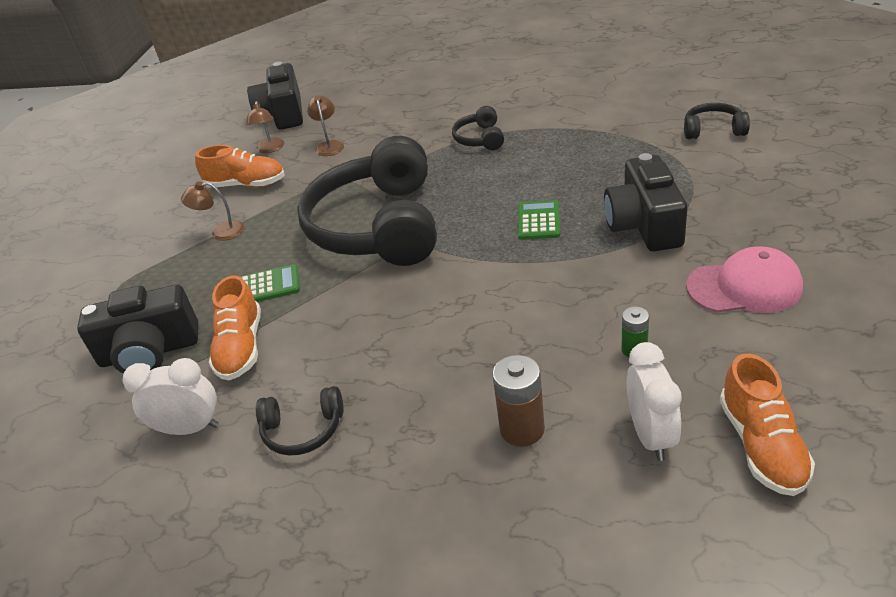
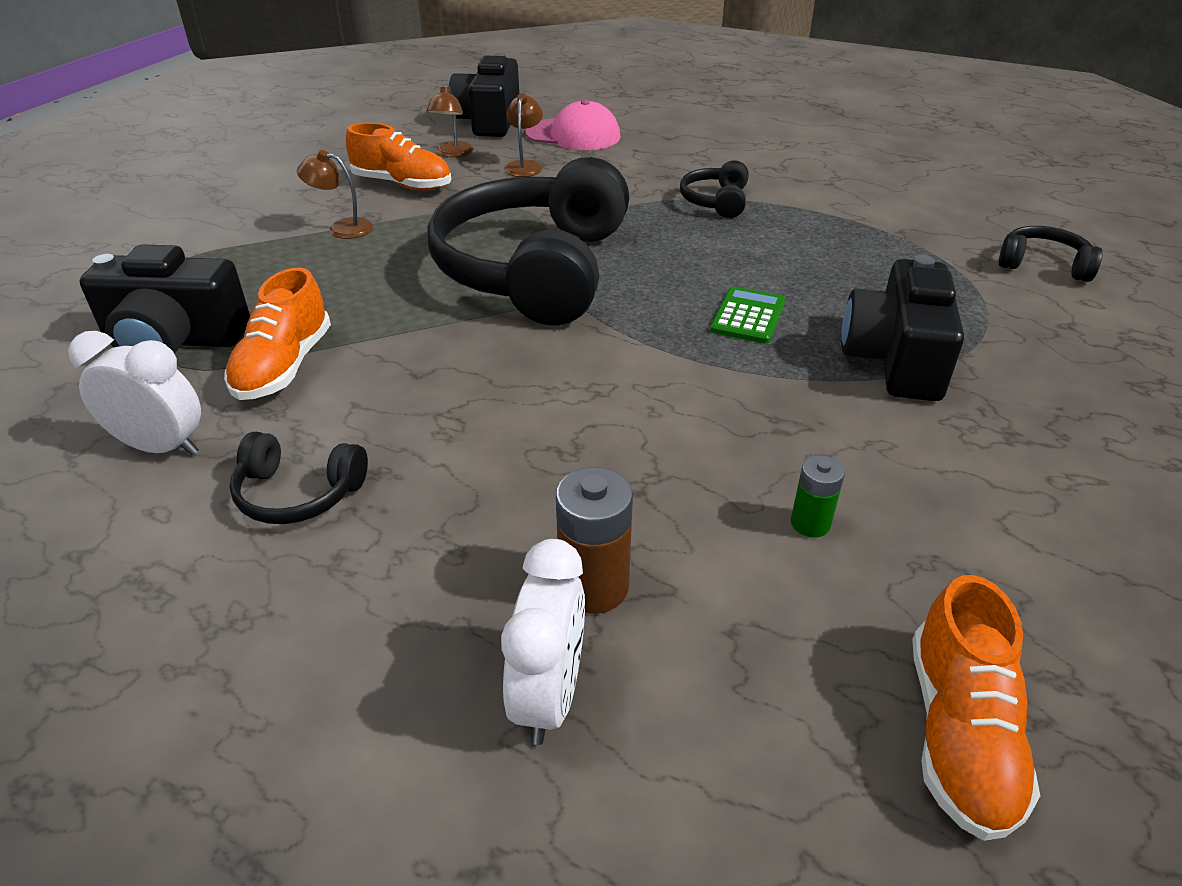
camera: 10 degrees right, 0 degrees up
green calculator [241,264,300,302] -> none
white clock [627,342,682,461] -> white clock moved to [501,539,585,745]
pink cap [686,246,803,313] -> pink cap moved to [525,100,620,150]

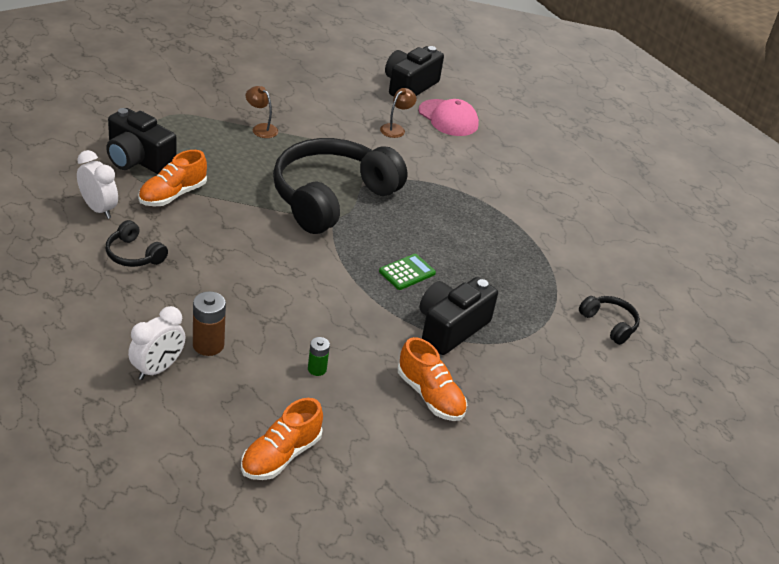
camera: 25 degrees right, 0 degrees up
orange shoe [346,122,451,191] -> orange shoe moved to [398,337,467,421]
brown lamp [426,84,474,157] -> none
black headphones [680,160,749,218] -> none

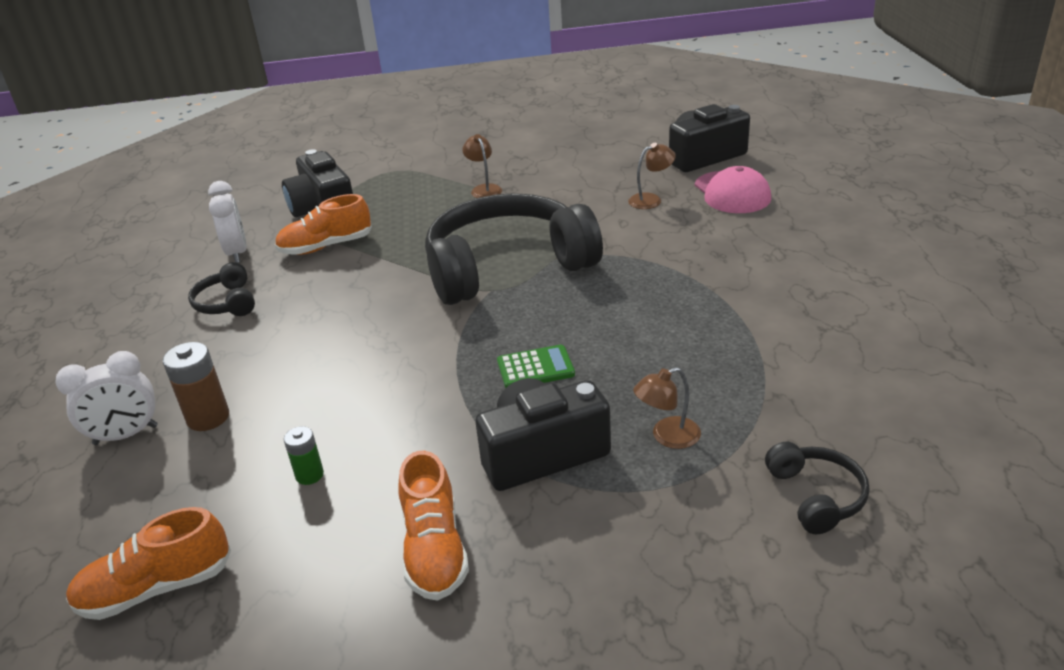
camera: 35 degrees right, 5 degrees down
none -> brown lamp [633,367,701,449]

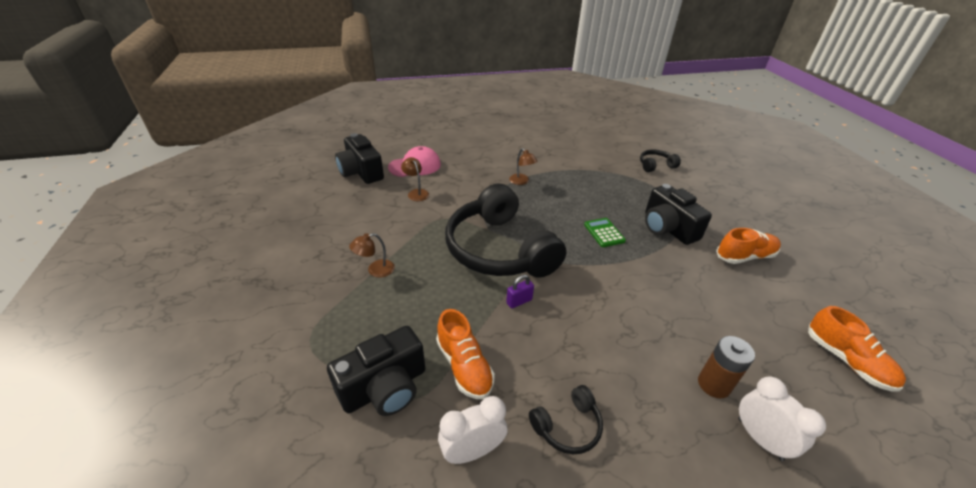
camera: 100 degrees left, 5 degrees up
green battery [284,426,324,485] -> none
brown lamp [633,367,701,449] -> brown lamp moved to [509,148,538,185]
none -> purple padlock [506,275,534,308]

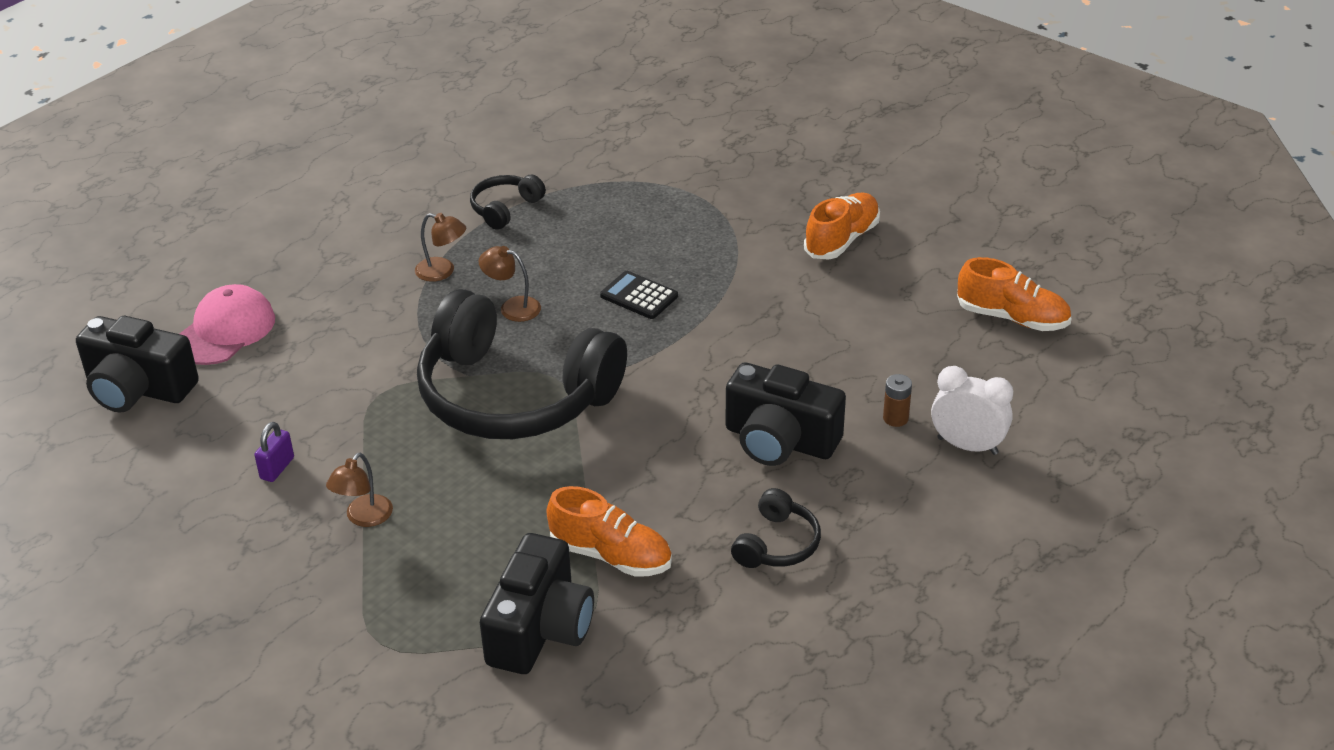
camera: 35 degrees left, 0 degrees up
brown lamp [401,157,429,201] -> brown lamp moved to [478,246,541,322]
white clock [438,396,508,464] -> none
purple padlock [506,275,534,308] -> purple padlock moved to [254,422,294,482]
green calculator [584,218,626,247] -> black calculator [600,271,678,319]
black headphones [640,149,681,172] -> black headphones moved to [470,175,546,230]
black camera [645,184,712,245] -> black camera moved to [726,363,846,466]
brown battery [698,336,755,399] -> brown battery [883,374,912,427], size x0.61

